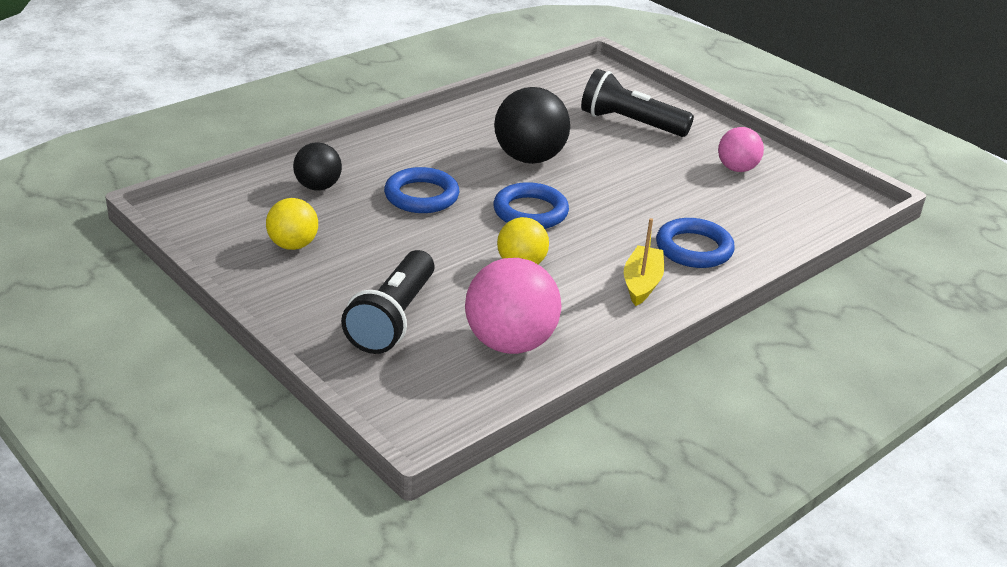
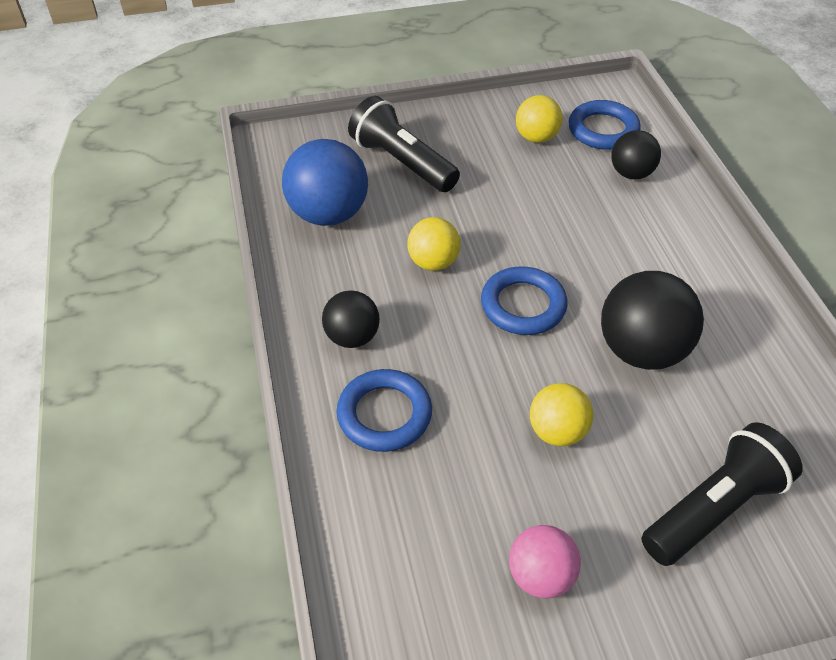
camera: 120 degrees right, 15 degrees up
blue ring [384,167,459,213] -> blue ring moved to [569,100,641,150]
pink ball [465,258,561,354] -> blue ball [282,139,368,226]
yellow boat [624,218,664,306] -> black ball [322,290,380,348]
none -> yellow ball [530,383,593,446]

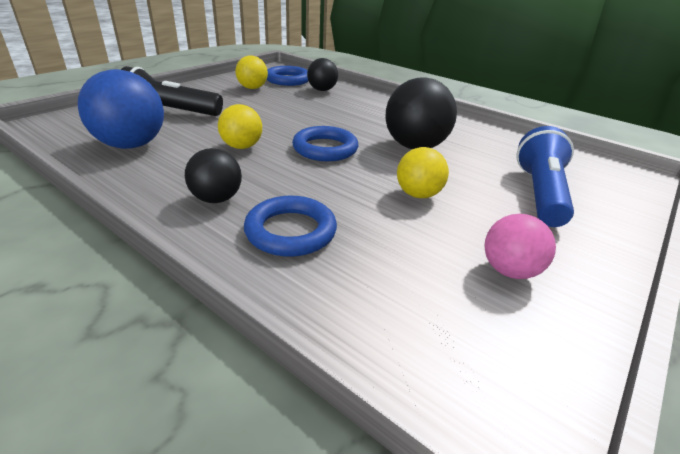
camera: 40 degrees left, 15 degrees down
black flashlight [641,422,803,566] -> blue flashlight [516,126,574,227]

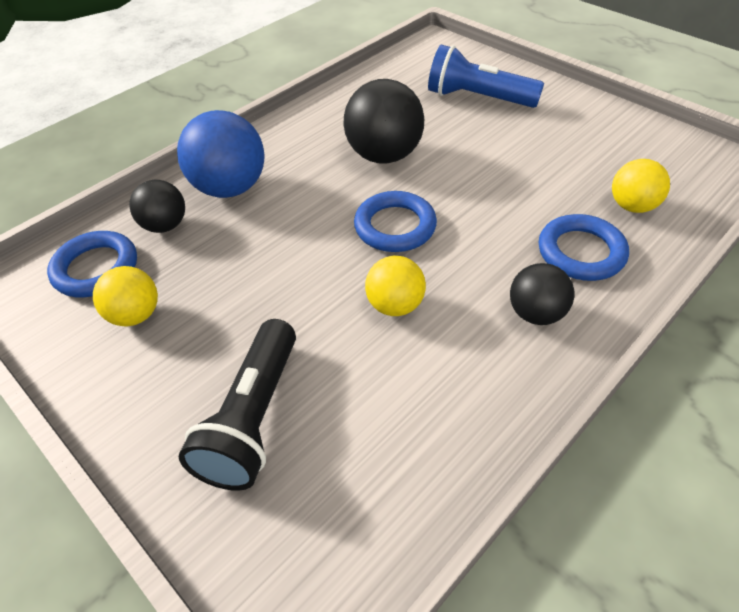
camera: 80 degrees left, 15 degrees up
blue ball [78,69,164,149] -> blue ball moved to [177,110,265,198]
yellow ball [397,147,449,198] -> yellow ball moved to [612,159,670,213]
pink ball [484,214,556,279] -> none

